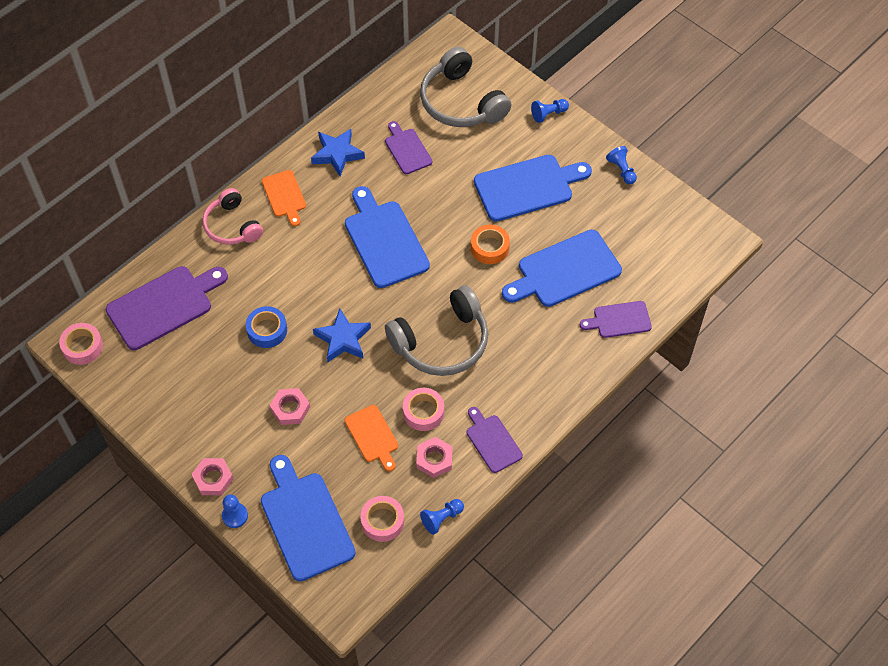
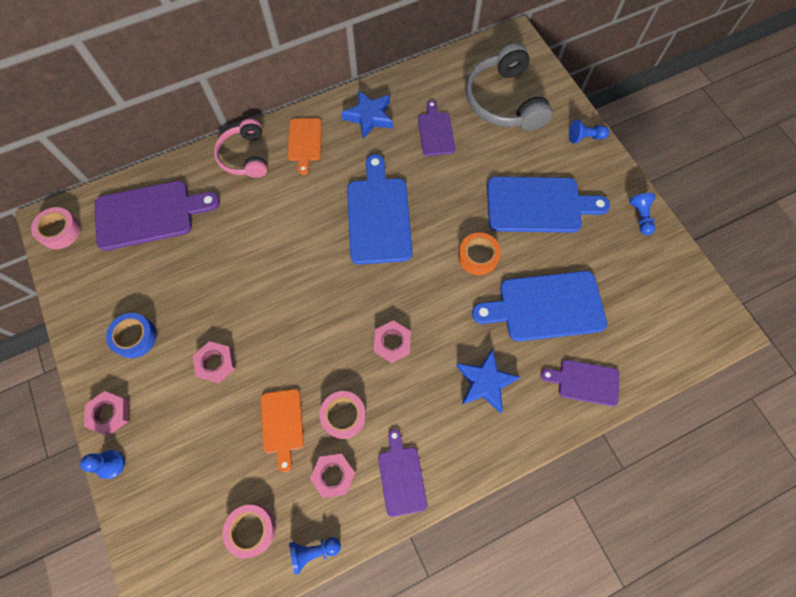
camera: 20 degrees right, 10 degrees up
blue tape [246,306,287,348] -> blue tape moved to [106,313,157,358]
blue cutting board [261,455,356,581] -> none
blue star [313,308,371,362] -> blue star moved to [456,348,520,413]
grey headphones [385,285,488,376] -> pink nut [374,320,411,363]

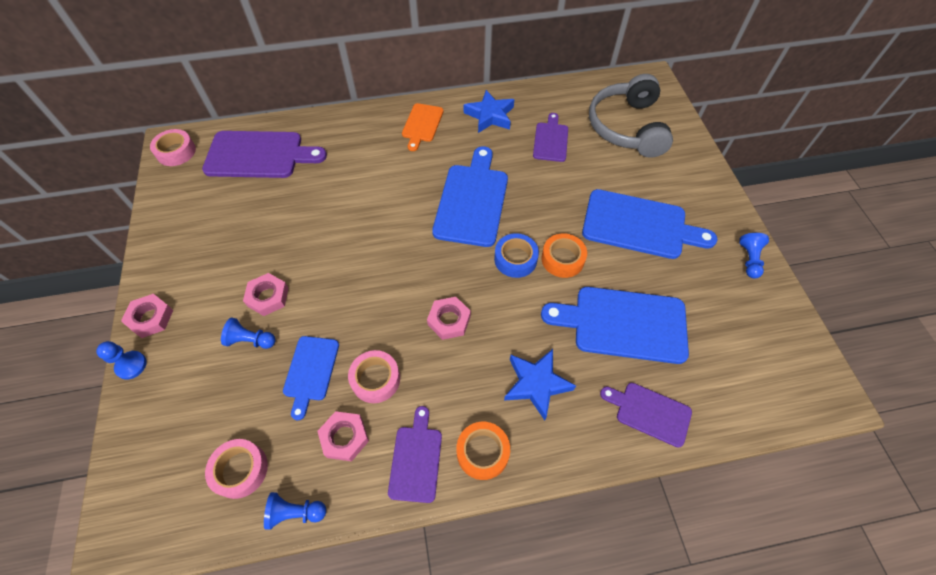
camera: 15 degrees right, 10 degrees down
blue tape [106,313,157,358] -> blue tape moved to [494,233,539,278]
pink headphones [214,119,268,178] -> none
orange cutting board [261,389,304,472] -> blue cutting board [283,336,339,420]
blue pawn [569,120,609,143] -> blue pawn moved to [221,318,276,349]
none -> orange tape [456,422,510,480]

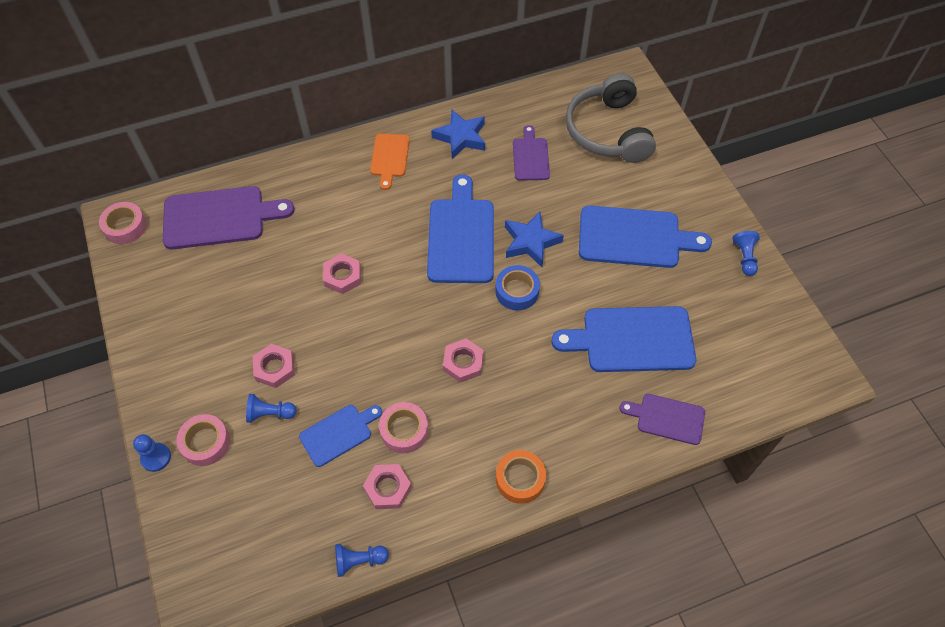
camera: 10 degrees left, 0 degrees up
pink nut [121,294,173,338] -> pink nut moved to [323,253,361,294]
pink tape [205,439,268,499] -> pink tape moved to [176,414,230,466]
blue cutting board [283,336,339,420] -> blue cutting board turned 120 degrees counterclockwise [299,405,382,467]
purple cutting board [388,406,442,503] -> none
blue star [504,349,576,421] -> blue star moved to [505,211,564,267]
orange tape [541,233,587,278] -> none

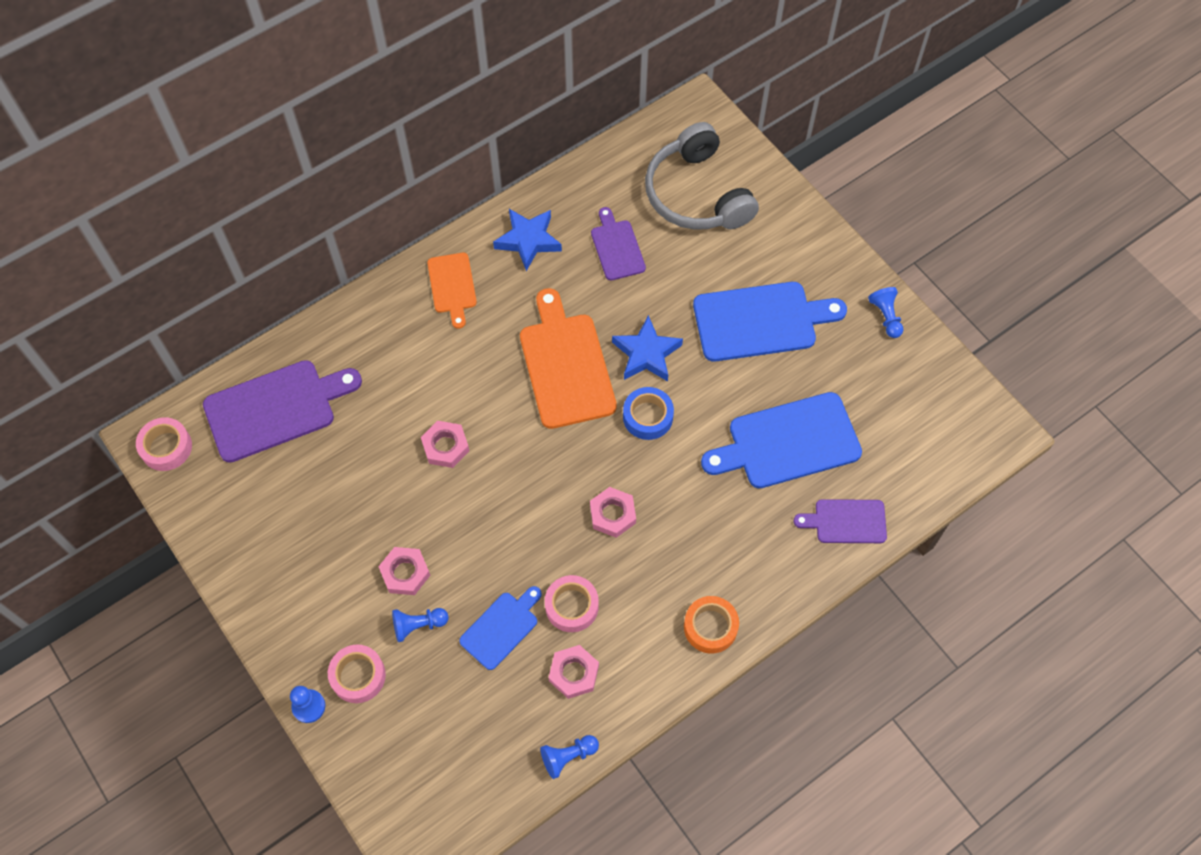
camera: 15 degrees left, 5 degrees up
blue cutting board [427,174,494,283] -> orange cutting board [520,288,617,429]

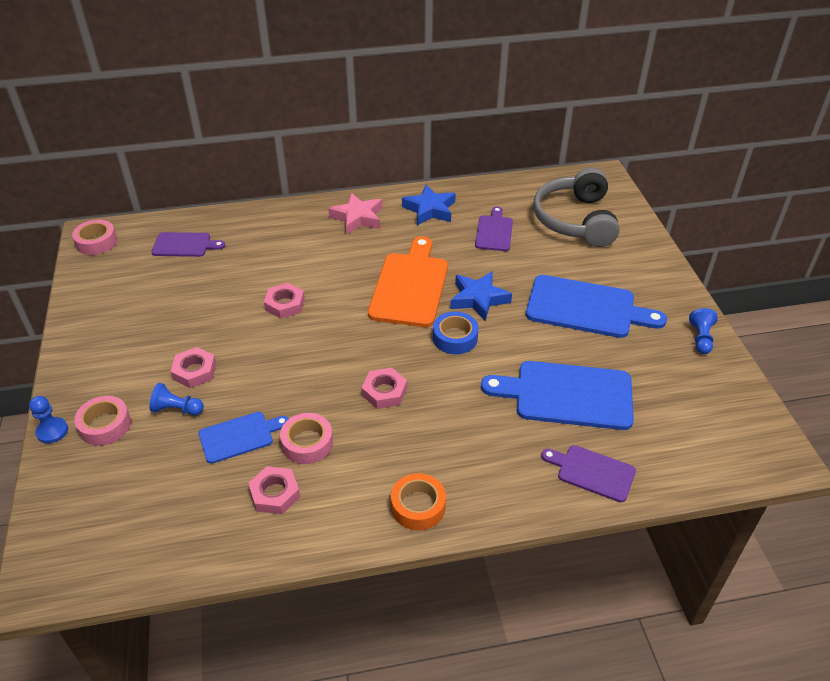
camera: 25 degrees right, 20 degrees down
purple cutting board [203,360,362,463] -> purple cutting board [152,232,225,257], size x0.57
orange cutting board [427,253,477,328] -> pink star [328,193,382,235]
blue pawn [540,735,599,779] -> none

